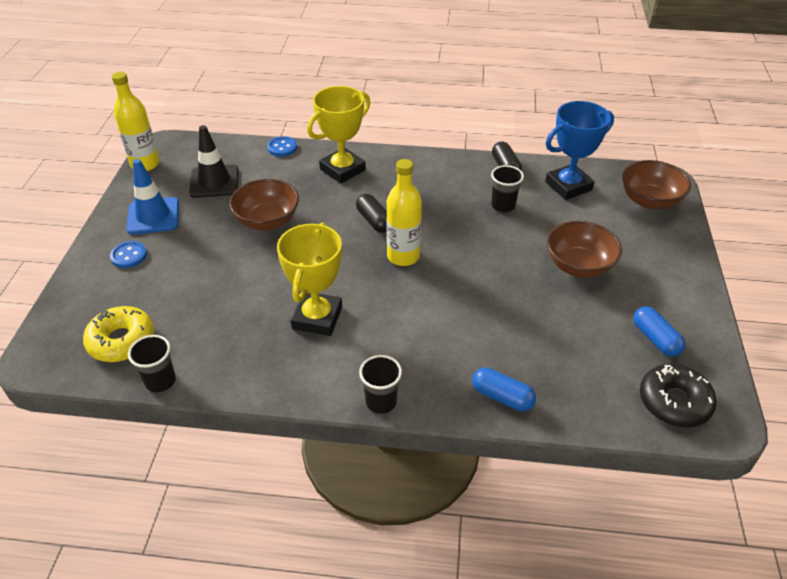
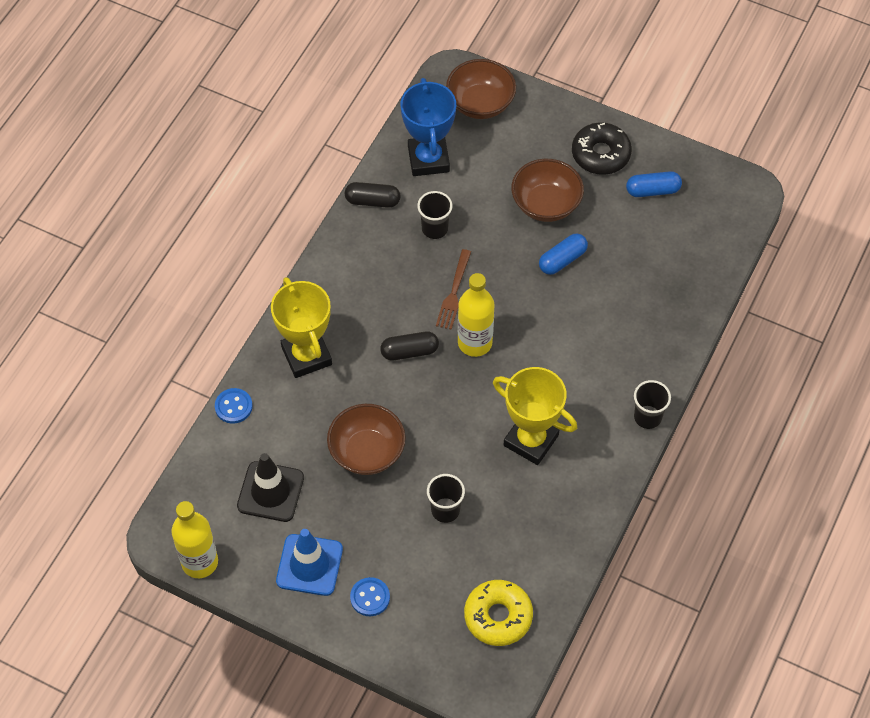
camera: 70 degrees left, 15 degrees up
black cup [128,335,176,392] -> black cup moved to [427,474,465,523]
blue capsule [472,368,536,411] -> blue capsule moved to [539,233,588,275]
black donut [640,364,717,428] -> black donut moved to [572,122,632,175]
none -> brown fork [436,249,471,330]

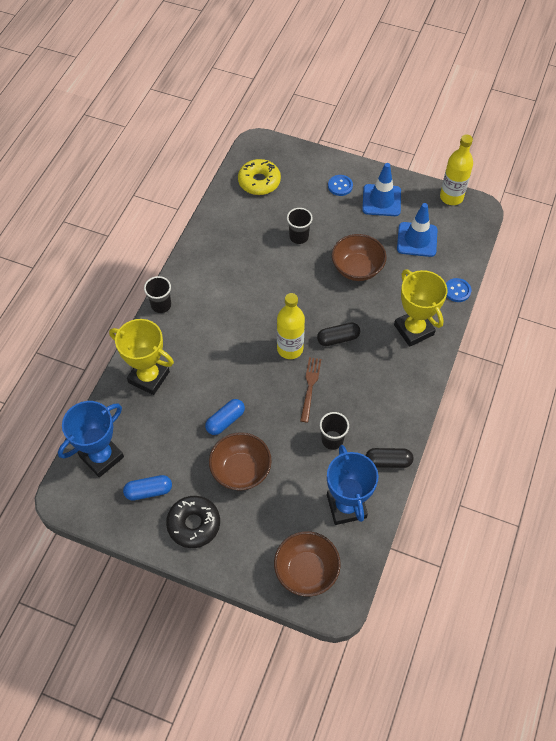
camera: 175 degrees right, 0 degrees up
black traffic cone [237,453,304,522] -> blue traffic cone [397,203,438,257]
yellow trophy [493,367,577,465] -> yellow trophy moved to [109,319,174,395]
none -> blue trophy [58,401,124,478]

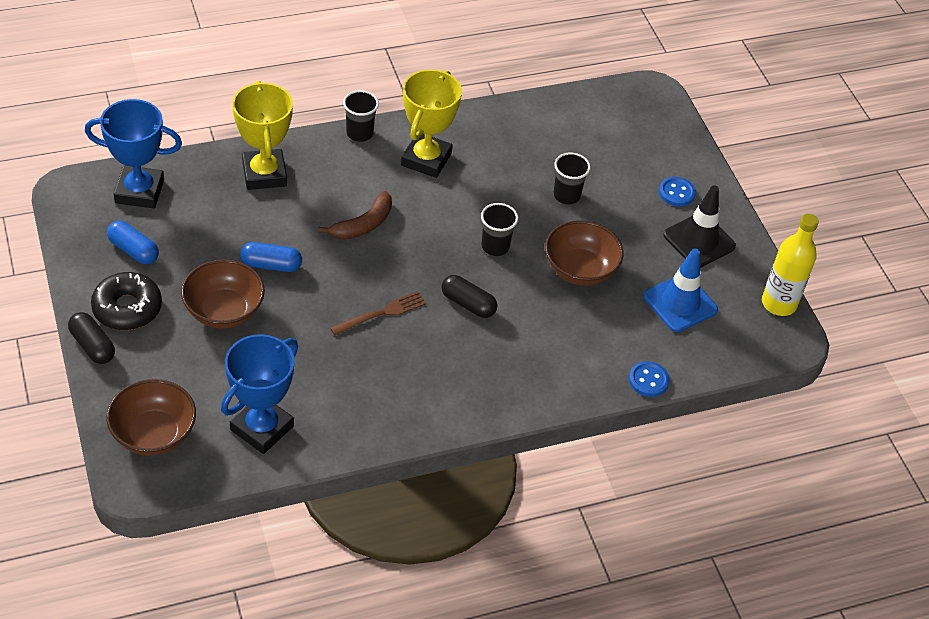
camera: 45 degrees right, 10 degrees down
yellow donut [238,159,281,195] -> none
yellow bottle [277,293,305,359] -> none
black cup [320,412,349,450] -> black cup moved to [481,203,518,256]
blue traffic cone [362,163,401,216] -> black traffic cone [664,186,736,268]
black capsule [366,448,413,468] -> black capsule moved to [68,312,115,364]
yellow trophy [394,270,447,347] -> yellow trophy moved to [401,69,462,178]
none -> brown banana [318,191,392,240]

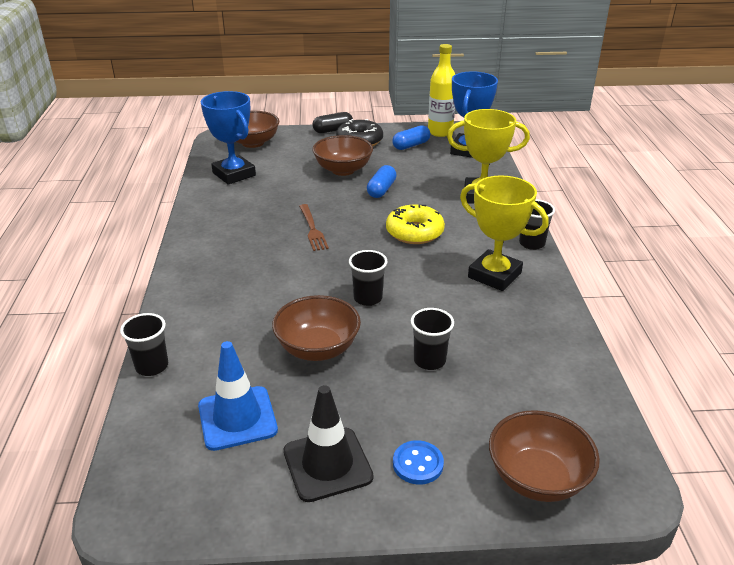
camera: 110 degrees right, 15 degrees down
brown banana [318,191,392,240] -> yellow donut [386,204,445,244]
black capsule [441,275,497,318] -> none
blue button [629,361,670,397] -> black cup [120,313,168,376]
yellow bottle [762,214,819,316] -> yellow bottle moved to [428,44,455,137]
none -> brown bowl [489,410,600,502]

